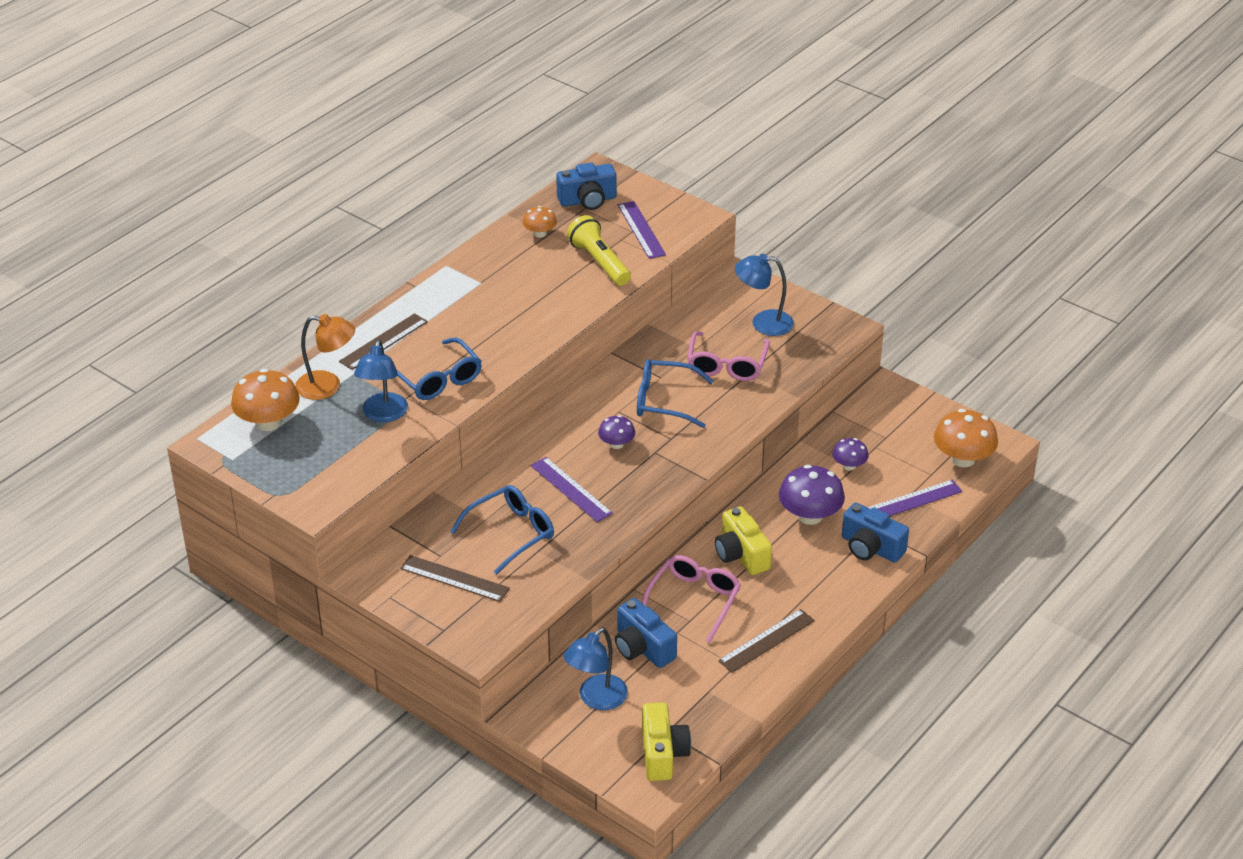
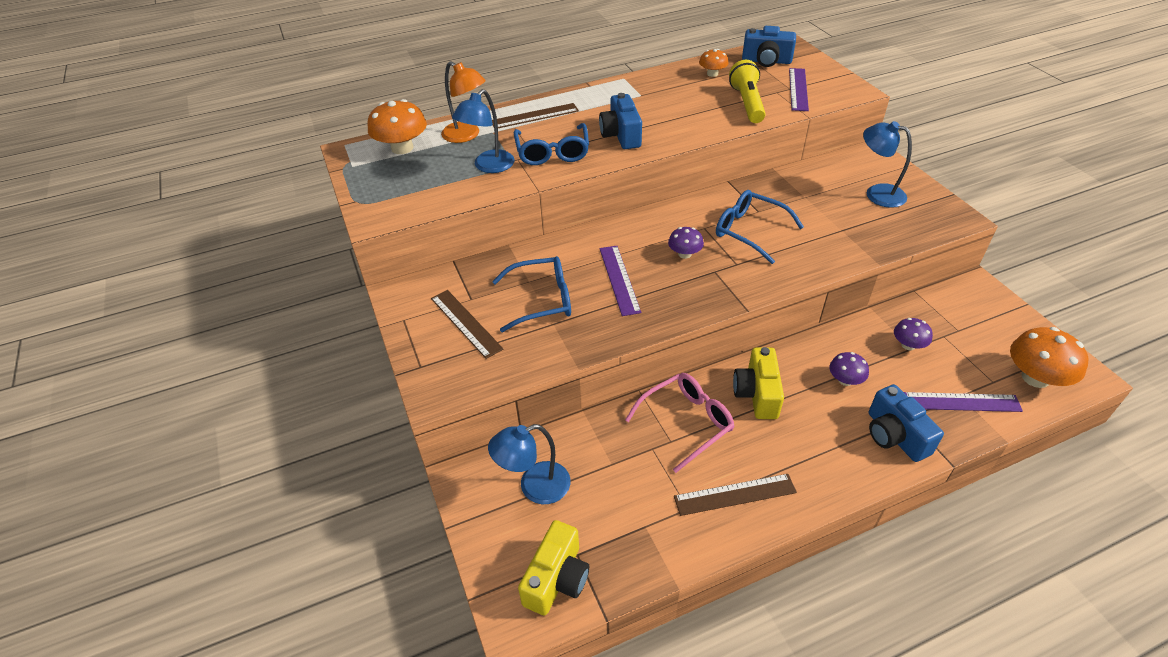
camera: 30 degrees right, 5 degrees up
blue camera [615,598,677,668] -> blue camera moved to [599,93,642,149]
pink glasses [687,331,770,381] -> none
purple mushroom [779,465,845,525] -> purple mushroom [829,352,869,386], size x0.56

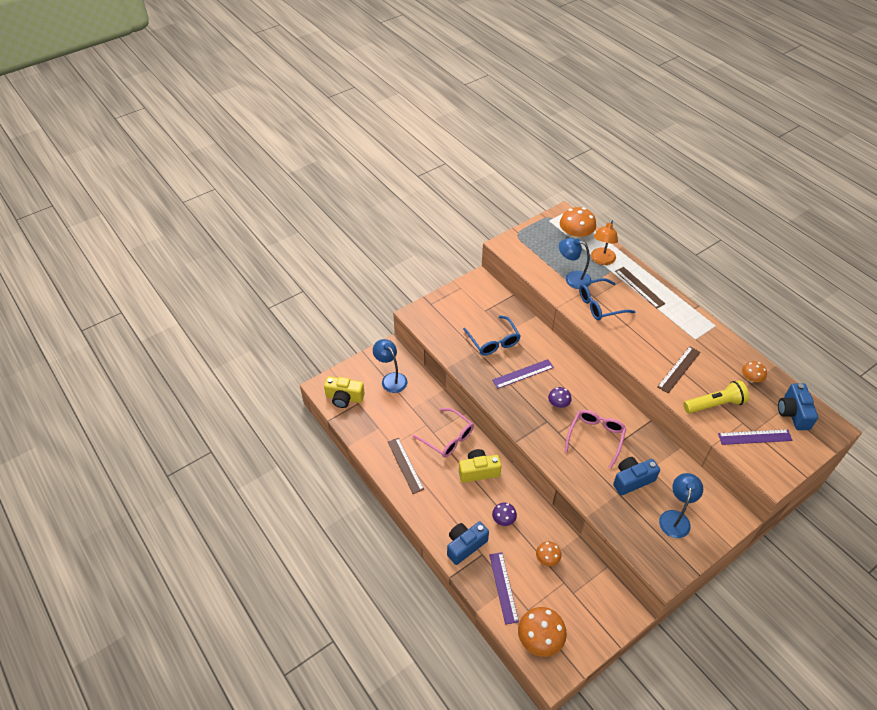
camera: 75 degrees right, 5 degrees up
brown ruler [431,290,503,359] -> brown ruler moved to [657,346,701,393]
blue camera [599,93,642,149] -> blue camera moved to [613,457,660,496]
blue glasses [716,190,804,264] -> pink glasses [565,410,626,468]
purple mushroom [894,318,933,350] -> orange mushroom [536,541,561,566]

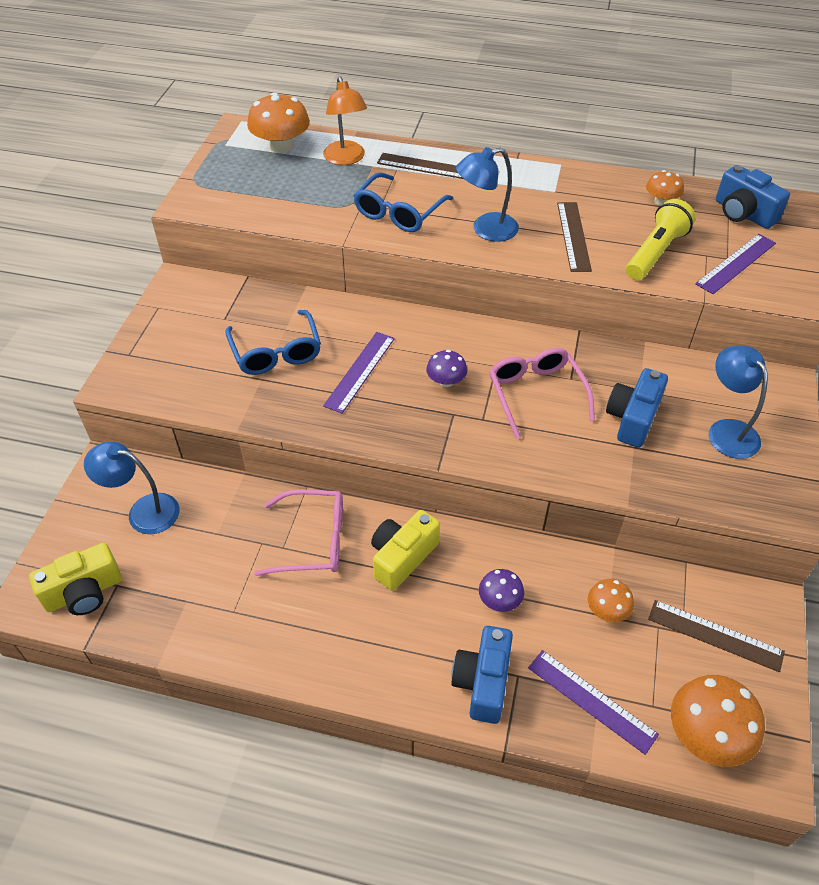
camera: 40 degrees left, 0 degrees up
brown ruler [388,438,424,494] -> brown ruler moved to [648,600,785,672]
blue glasses [463,316,521,355] -> blue glasses turned 45 degrees clockwise [225,310,321,375]
blue lamp [559,238,592,289] -> blue lamp moved to [456,147,519,242]

